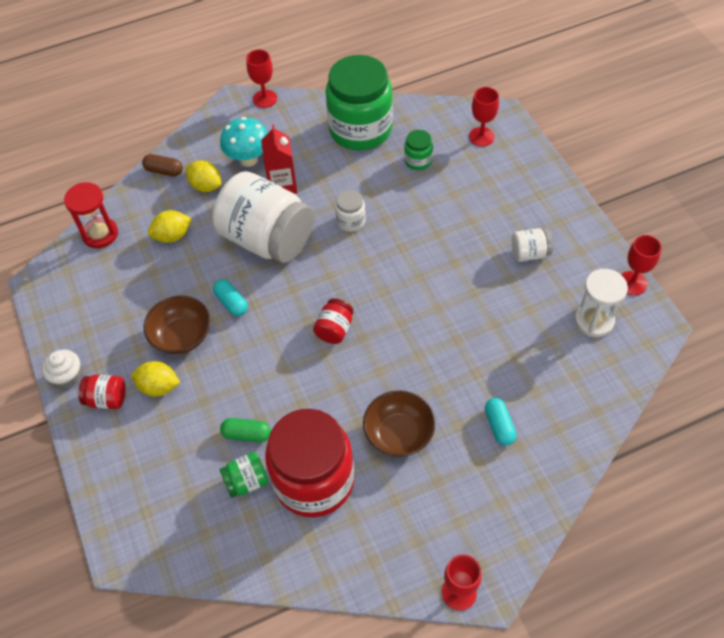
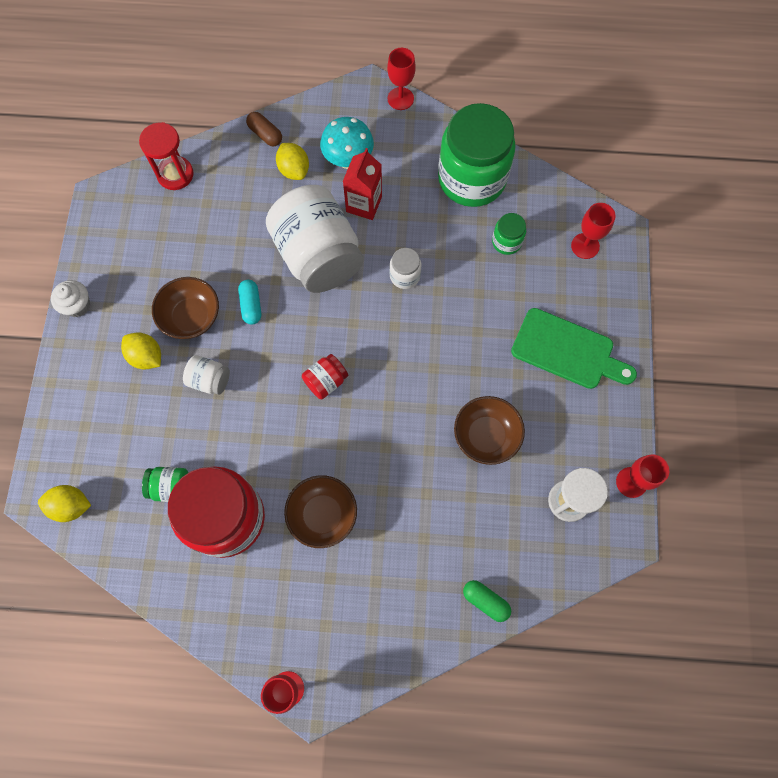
camera: 25 degrees right, 15 degrees up
red jar [78,375,126,409] -> none
yellow lemon [148,210,192,243] -> yellow lemon moved to [38,485,91,522]
green capsule [220,418,271,442] -> green capsule moved to [463,580,511,622]
turquoise capsule [485,398,516,446] -> none
white jar [512,228,553,262] -> white jar moved to [183,355,230,395]
none -> brown bowl [454,396,525,465]
none -> green cutting board [511,308,637,389]

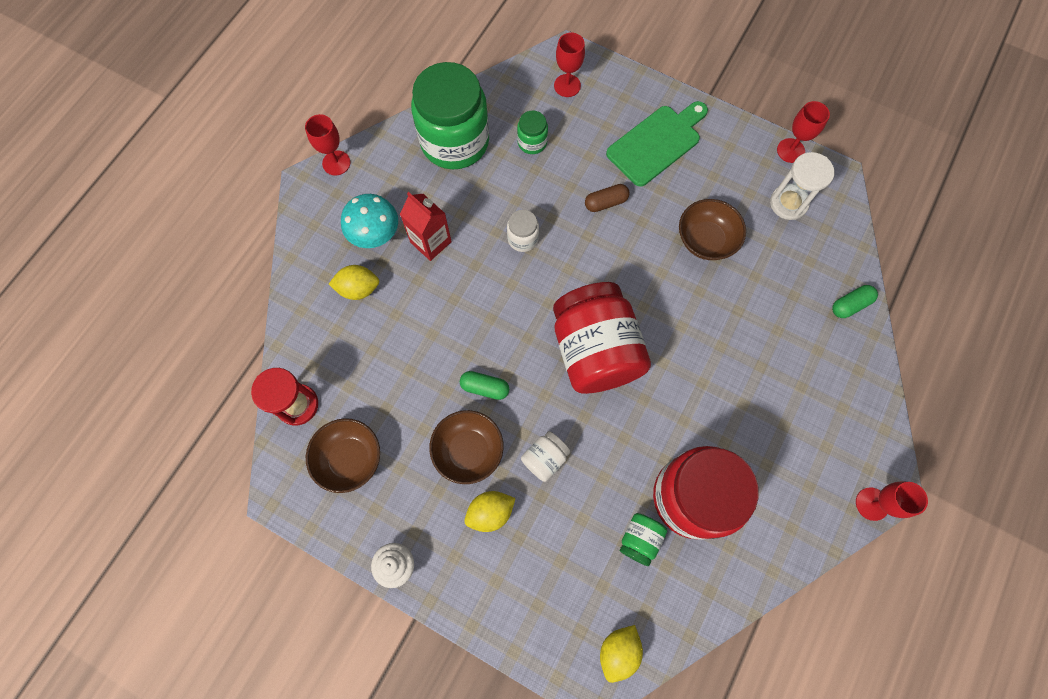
camera: 65 degrees left, 0 degrees up
turquoise capsule [238,280,261,325] -> green capsule [460,371,509,400]
brown capsule [246,112,282,146] -> brown capsule moved to [585,184,629,212]
white jar [266,185,363,293] -> none
brown bowl [284,475,357,548] -> brown bowl moved to [306,418,380,493]
red jar [302,354,348,399] -> red jar [553,282,651,394], size x2.33

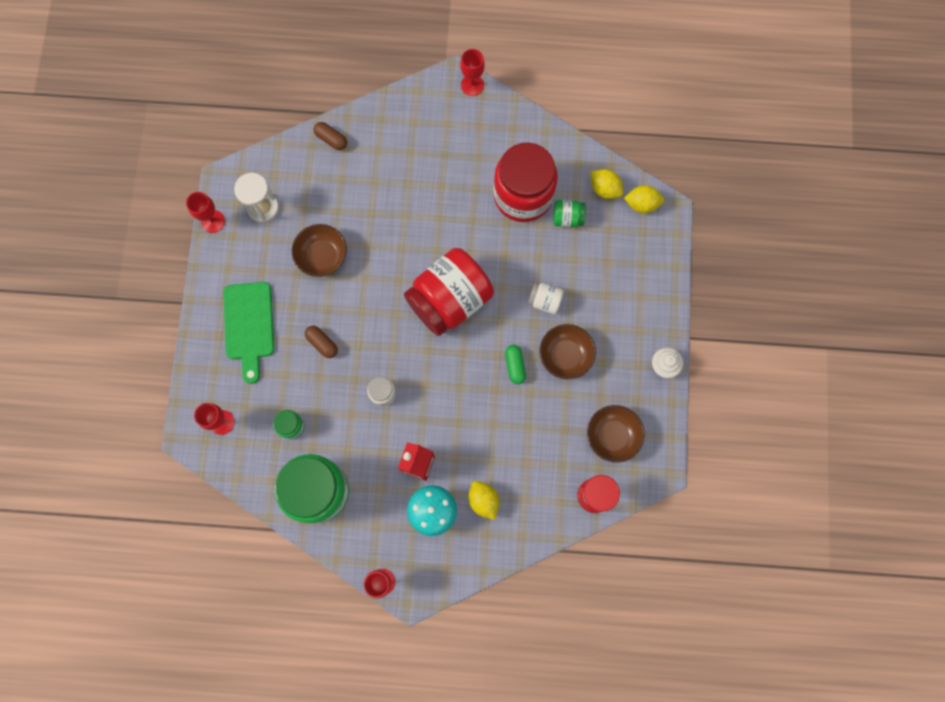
camera: 115 degrees left, 5 degrees up
yellow lemon [464,491,516,532] -> yellow lemon moved to [590,169,623,199]
green cutting board [606,101,708,187] -> green cutting board turned 120 degrees counterclockwise [223,282,274,384]
green capsule [832,285,878,318] -> brown capsule [314,122,347,150]

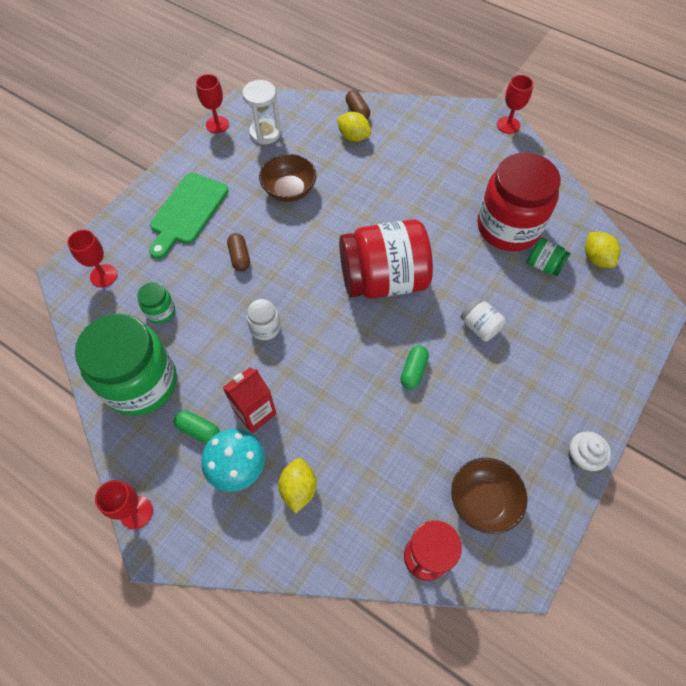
camera: 30 degrees right, 15 degrees down
brown bowl [539,324,596,380] -> none
yellow lemon [624,185,664,213] -> yellow lemon moved to [337,112,371,142]
none -> green capsule [174,410,220,444]

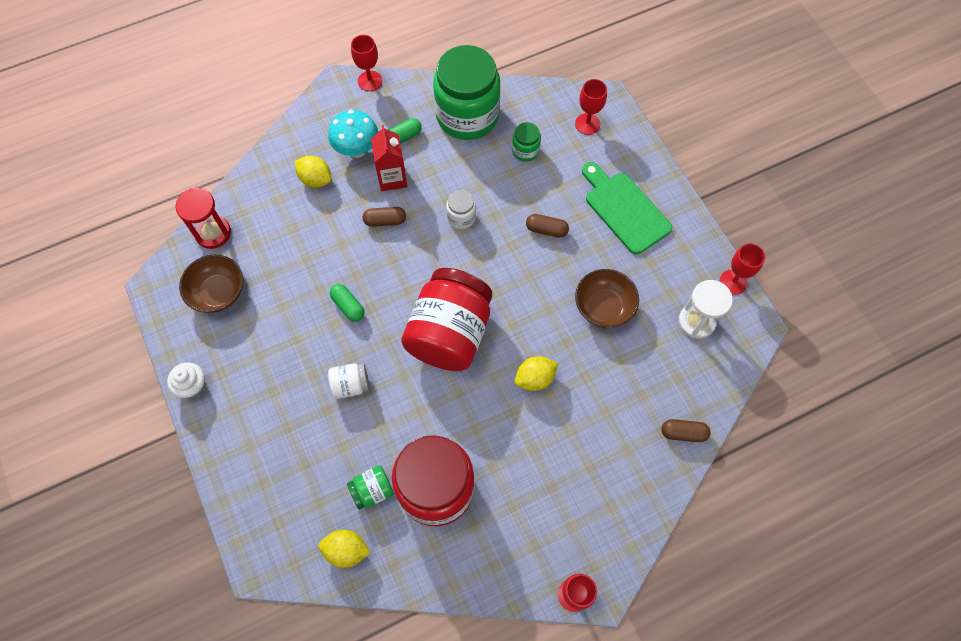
camera: 120 degrees right, 5 degrees up
yellow lemon [337,112,371,142] -> yellow lemon moved to [515,356,558,391]
none -> brown capsule [363,207,406,227]

